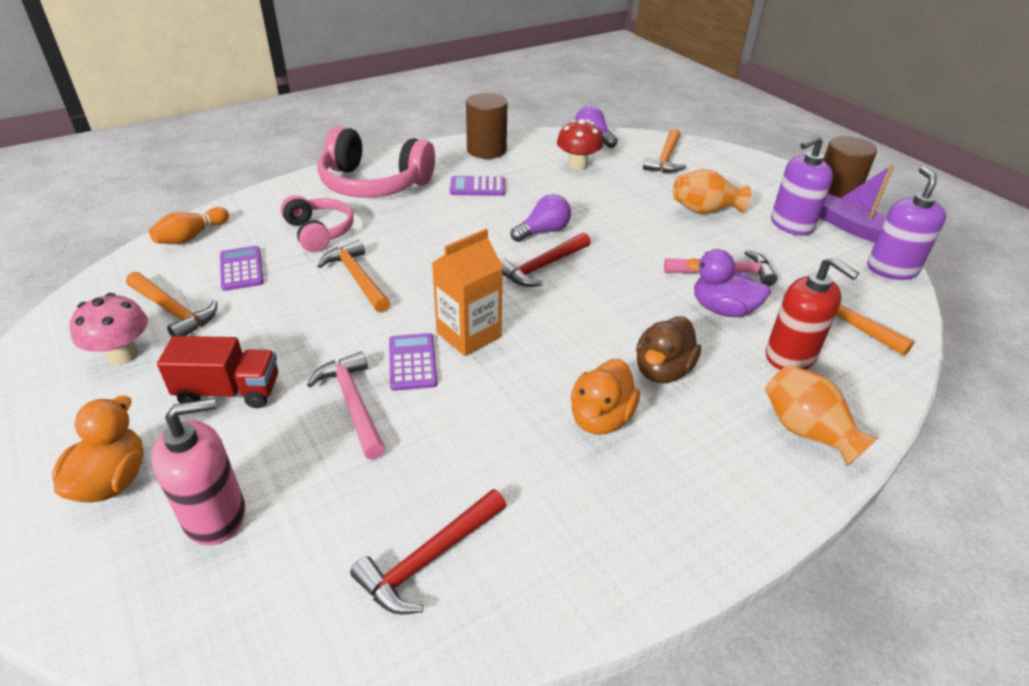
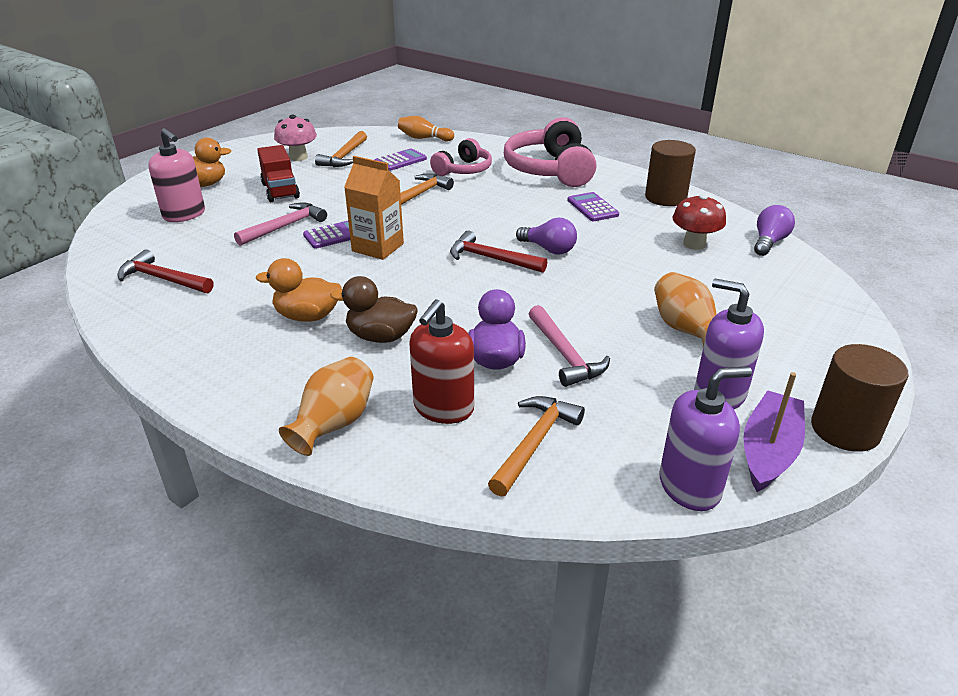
camera: 70 degrees right, 5 degrees down
orange hammer [643,129,686,173] -> none

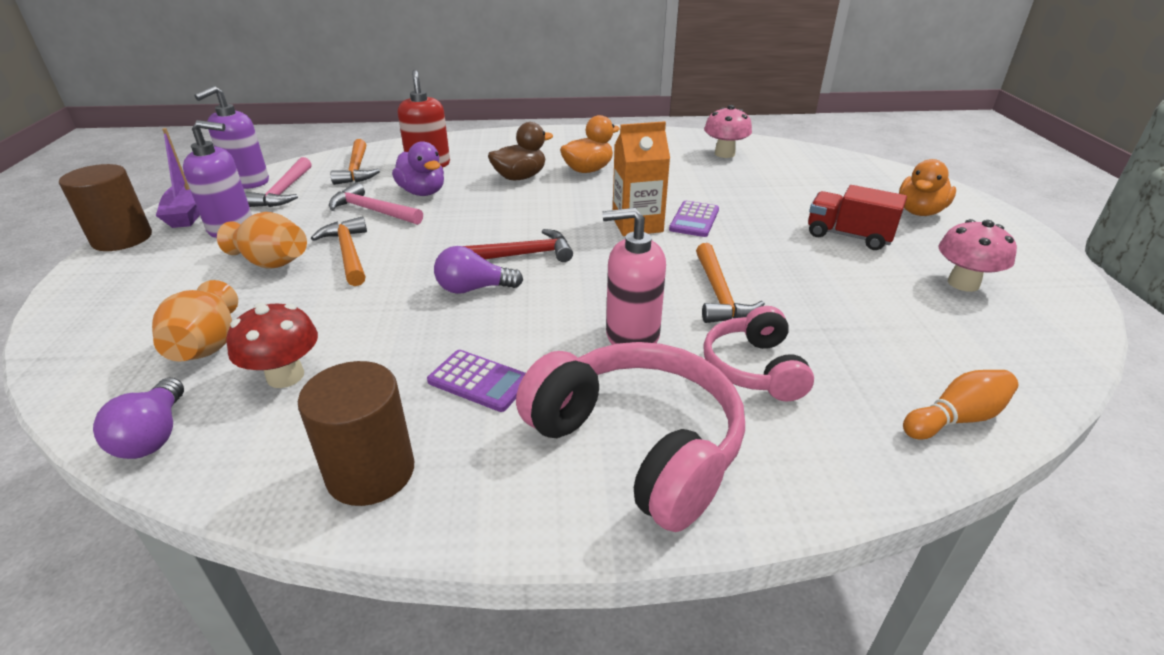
camera: 140 degrees right, 0 degrees up
red hammer [117,249,214,293] -> pink mushroom [704,105,752,158]
pink soap dispenser [148,128,205,222] -> pink soap dispenser moved to [602,208,666,345]
pink hammer [234,202,327,246] -> pink hammer moved to [245,157,312,207]
orange vase [279,357,373,456] -> orange vase moved to [152,280,238,362]
orange hammer [315,131,367,167] -> orange hammer moved to [311,217,367,286]
purple calculator [374,148,427,171] -> none

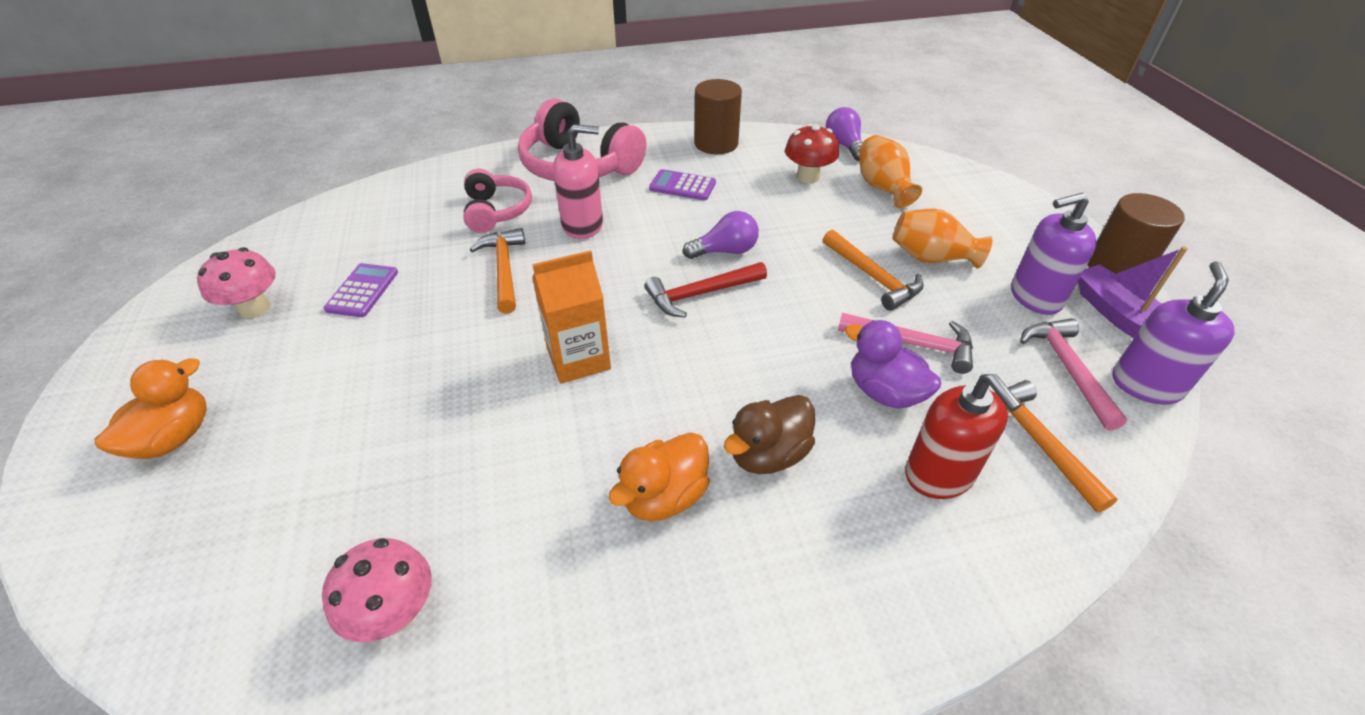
camera: 170 degrees right, 10 degrees up
purple calculator [669,201,719,237] -> purple calculator moved to [323,263,398,317]
red truck [808,185,907,250] -> none
orange bowling pin [903,370,1018,440] -> none

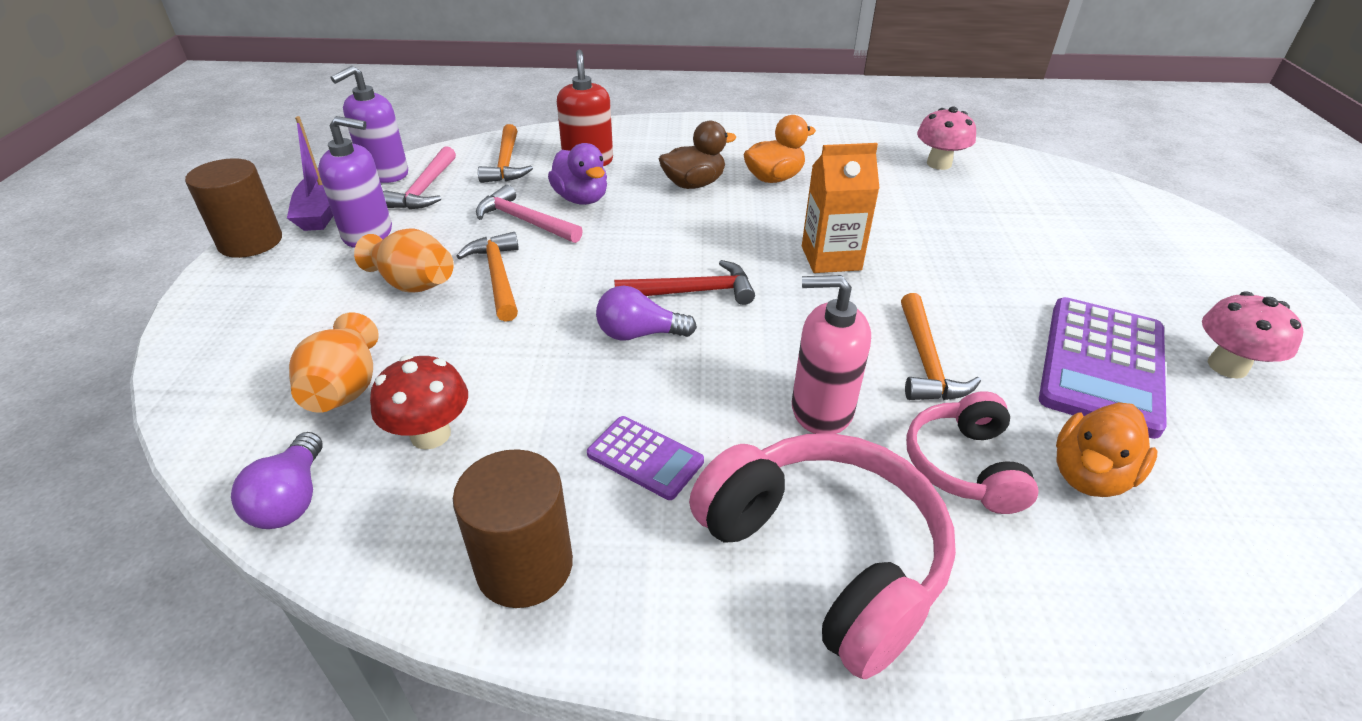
camera: 165 degrees left, 5 degrees down
orange duck [94,358,207,459] -> orange duck moved to [1056,402,1157,497]
purple calculator [323,263,398,317] -> purple calculator [1039,297,1167,439], size x1.95

